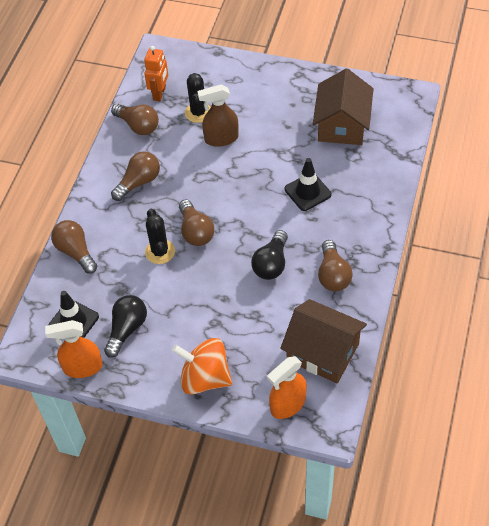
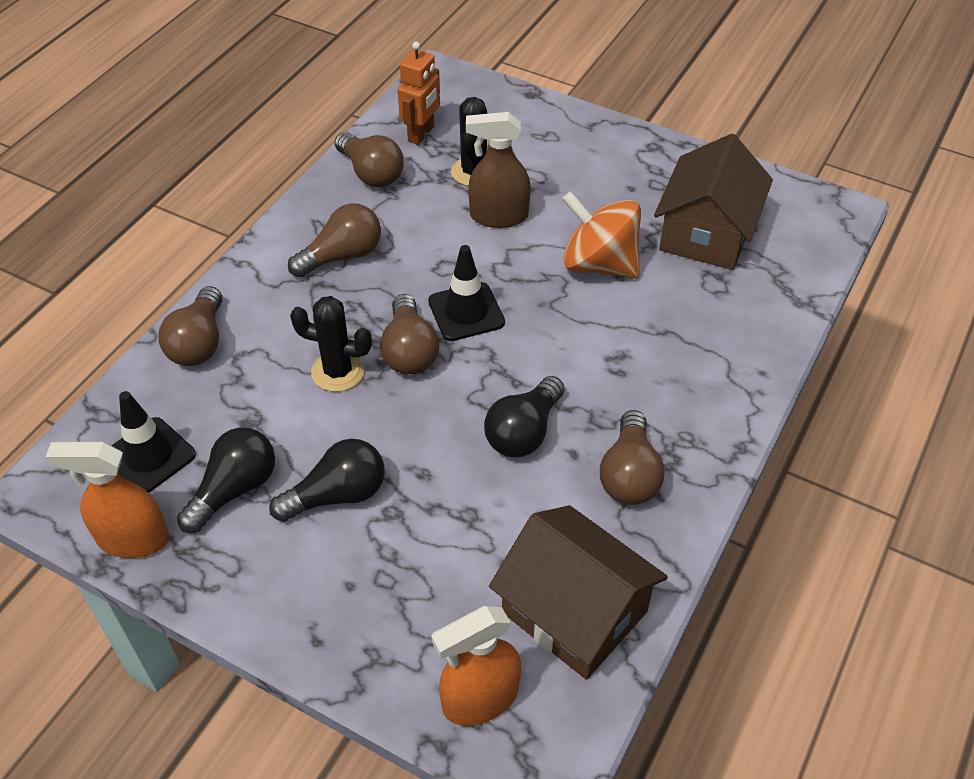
camera: 10 degrees right, 5 degrees down
brown light bulb [51,220,97,274] -> brown light bulb turned 150 degrees counterclockwise [159,286,222,366]
black cactus [145,209,175,264] -> black cactus turned 75 degrees counterclockwise [290,296,372,392]
orange spinning top [172,338,232,395] -> orange spinning top moved to [562,191,641,279]
black traffic cone [285,158,332,211] -> black traffic cone moved to [428,245,505,341]
none -> black light bulb [269,439,385,522]

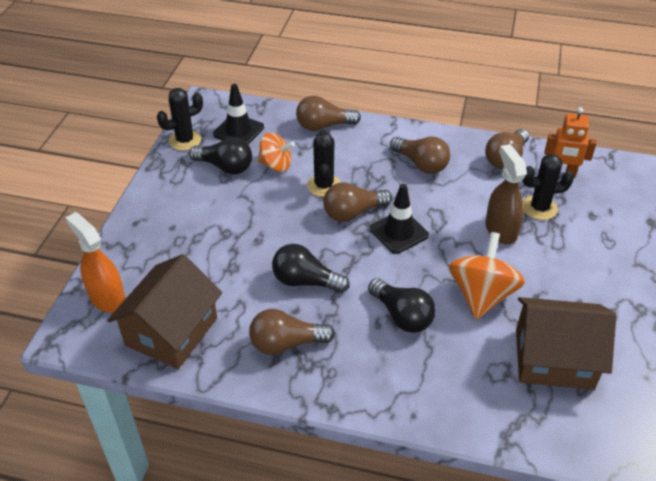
camera: 75 degrees right, 5 degrees down
orange spray bottle [45,442,169,558] -> black cactus [157,88,203,151]
black light bulb [269,439,385,522] -> black light bulb moved to [368,278,436,333]
none -> orange spinning top [258,132,295,172]

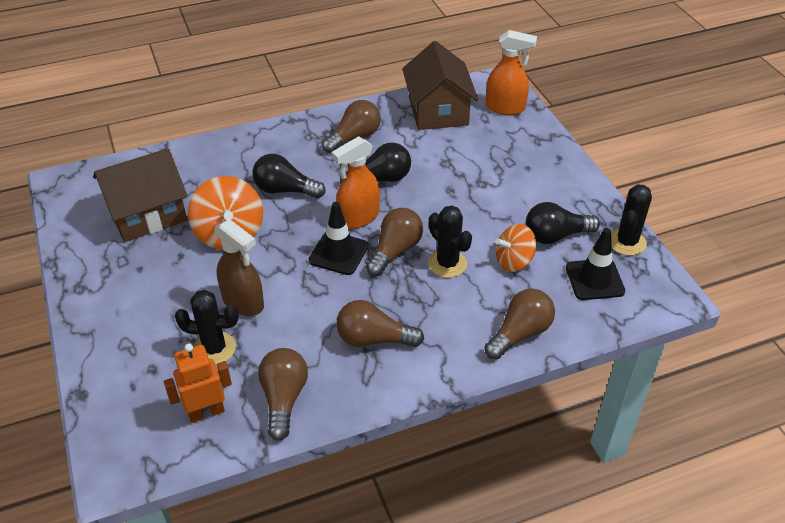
camera: 145 degrees right, 0 degrees up
black cactus [523,154,574,220] -> black cactus turned 45 degrees clockwise [175,290,239,365]
none -> orange spray bottle [332,136,380,229]

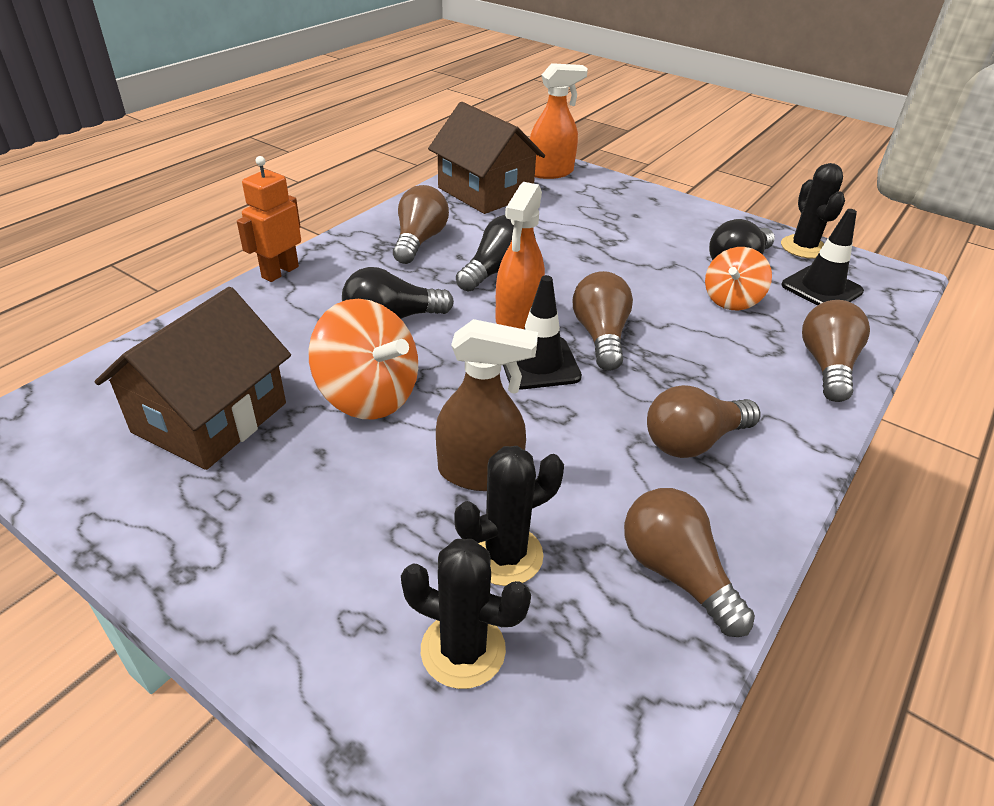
camera: 35 degrees left, 5 degrees down
orange robot [164,343,232,423] -> orange robot moved to [237,156,301,282]
black cactus [428,205,472,278] -> black cactus moved to [401,539,531,689]

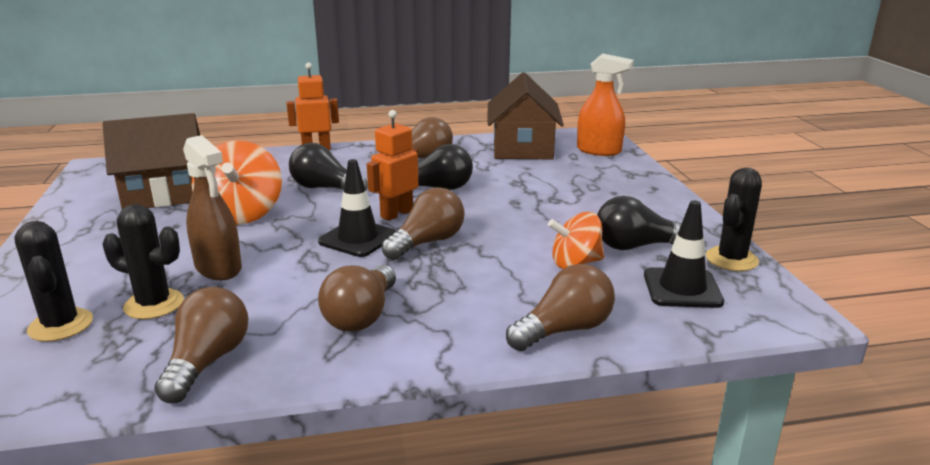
camera: 45 degrees right, 15 degrees down
orange spray bottle [495,182,545,329] -> orange robot [367,110,418,221]
brown light bulb [647,385,760,458] -> brown light bulb turned 90 degrees counterclockwise [318,265,396,332]

